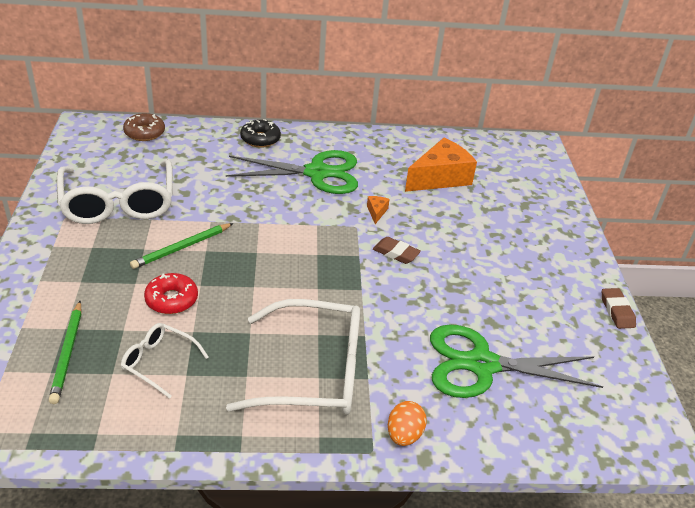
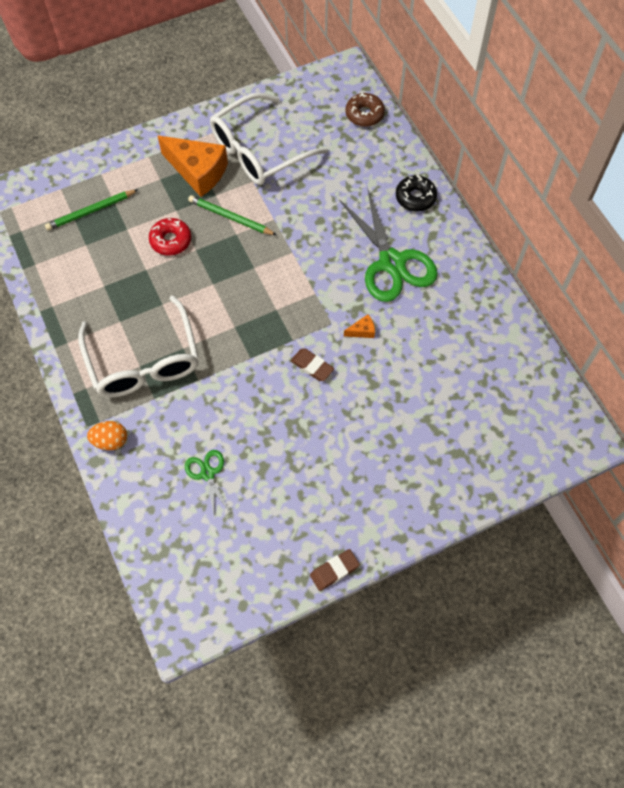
camera: 70 degrees right, 25 degrees up
white glasses [121,323,209,399] -> none
brown eraser [373,237,421,264] -> brown eraser turned 60 degrees counterclockwise [291,349,334,381]
orange cheese [405,138,477,192] -> orange cheese moved to [158,136,228,197]
green scissors [430,324,603,398] -> green scissors [185,450,232,520], size x0.49

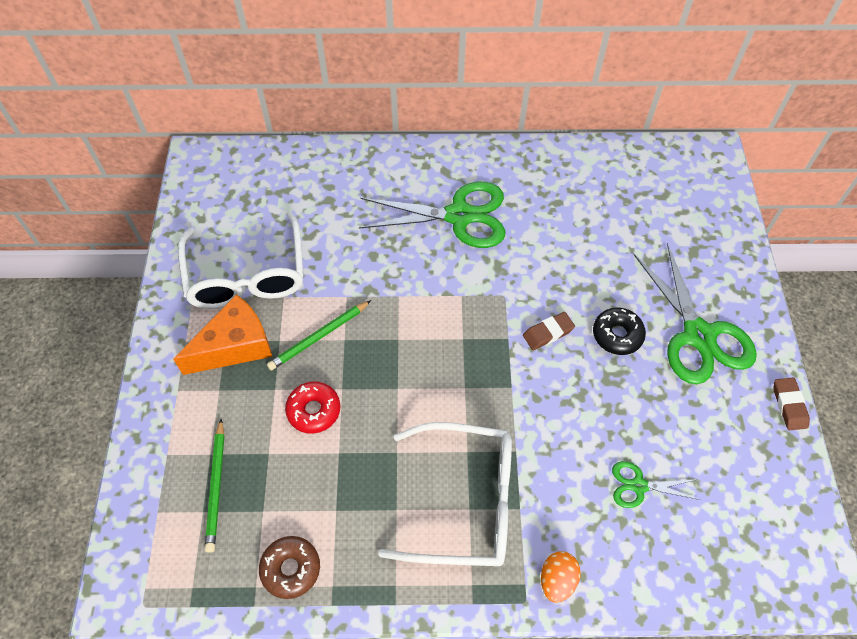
camera: 65 degrees left, 5 degrees down
orange cheese [344,314,375,338] -> none
brown donut [345,93,385,127] -> brown donut moved to [259,536,320,599]
black donut [396,175,437,212] -> black donut moved to [593,307,646,355]
none -> green scissors [633,243,757,384]

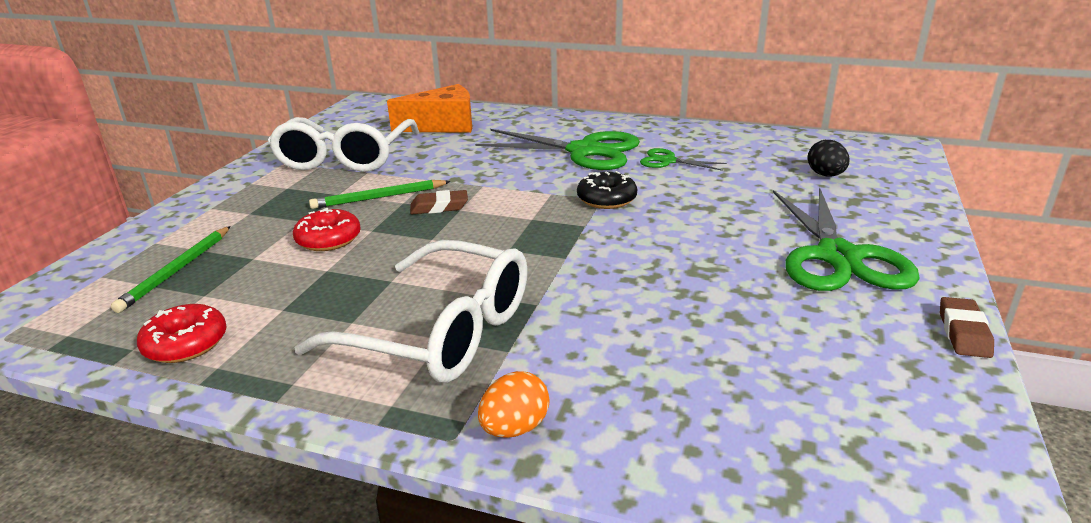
camera: 20 degrees right, 30 degrees down
orange cheese [173,294,272,375] -> orange cheese moved to [387,84,472,133]
brown donut [259,536,320,599] -> red donut [137,304,227,363]
brown eraser [523,312,575,350] -> brown eraser moved to [410,190,468,214]
black donut [593,307,646,355] -> black donut moved to [577,171,637,209]
green scissors [612,461,700,508] -> green scissors moved to [640,148,727,171]
none -> black egg [808,140,850,177]

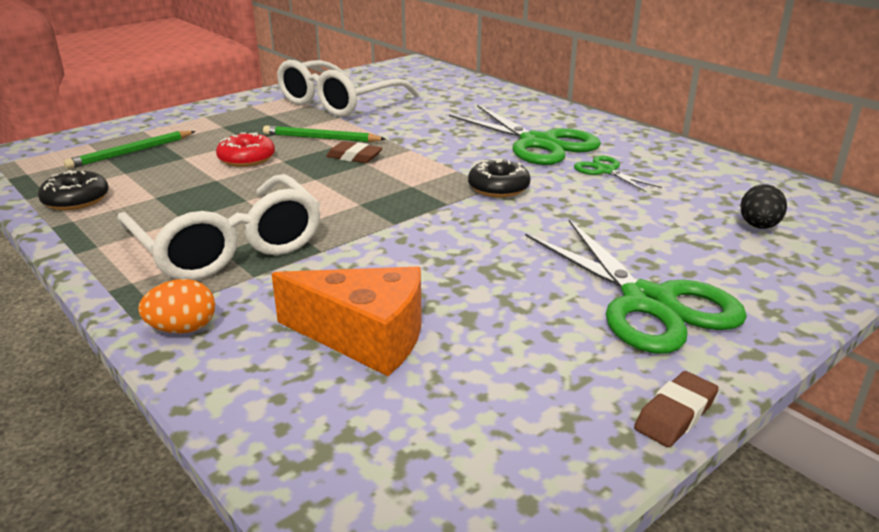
camera: 30 degrees right, 0 degrees up
red donut [137,304,227,363] -> black donut [38,170,109,210]
orange cheese [387,84,472,133] -> orange cheese moved to [272,267,422,376]
green scissors [773,187,920,291] -> green scissors turned 60 degrees counterclockwise [525,220,747,354]

